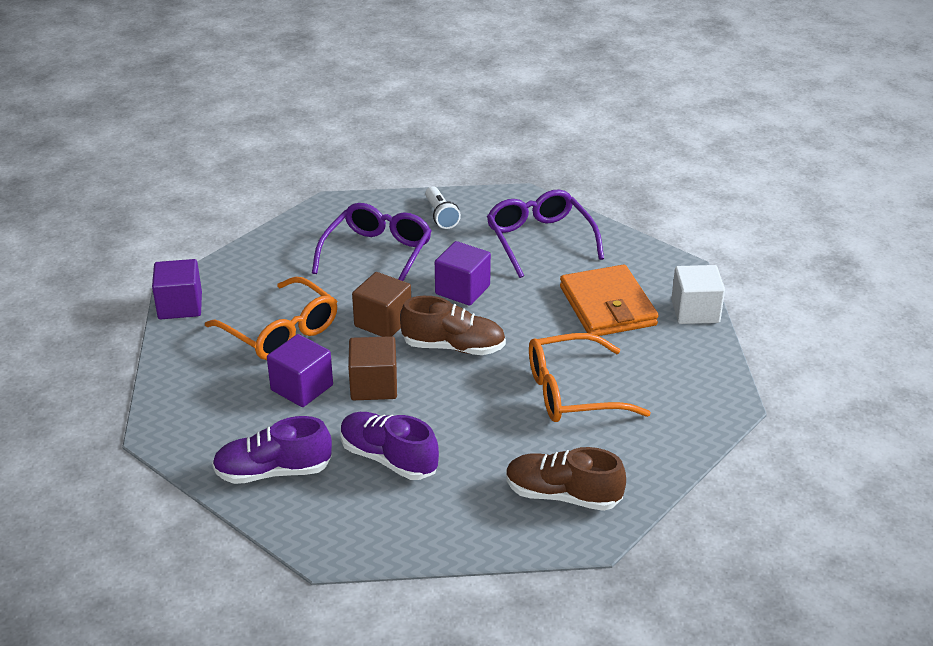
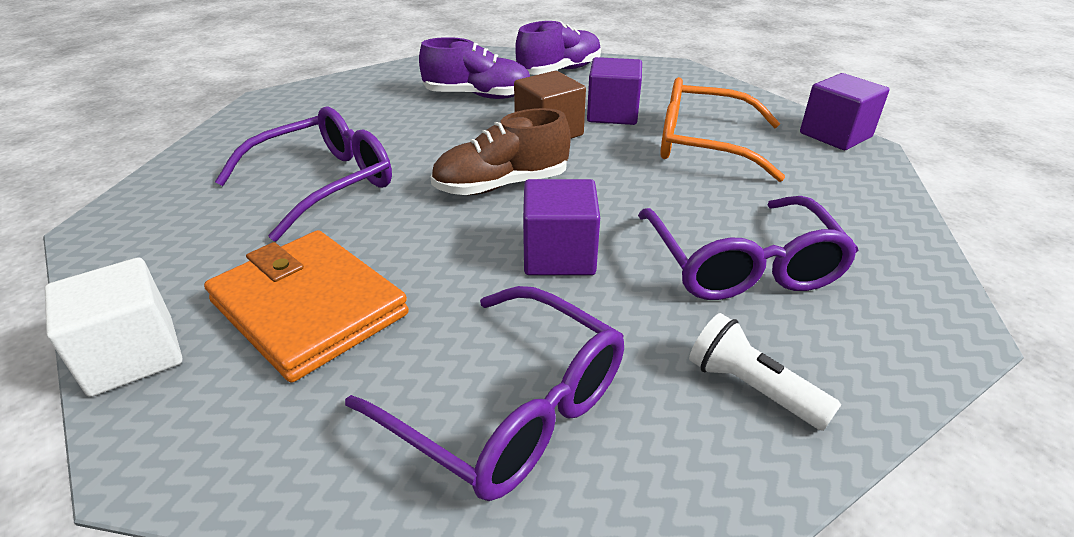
camera: 150 degrees right, 0 degrees up
brown cube [352,272,411,337] -> none
brown shoe [506,447,626,511] -> none
orange glasses [529,333,651,422] -> purple glasses [215,107,392,241]

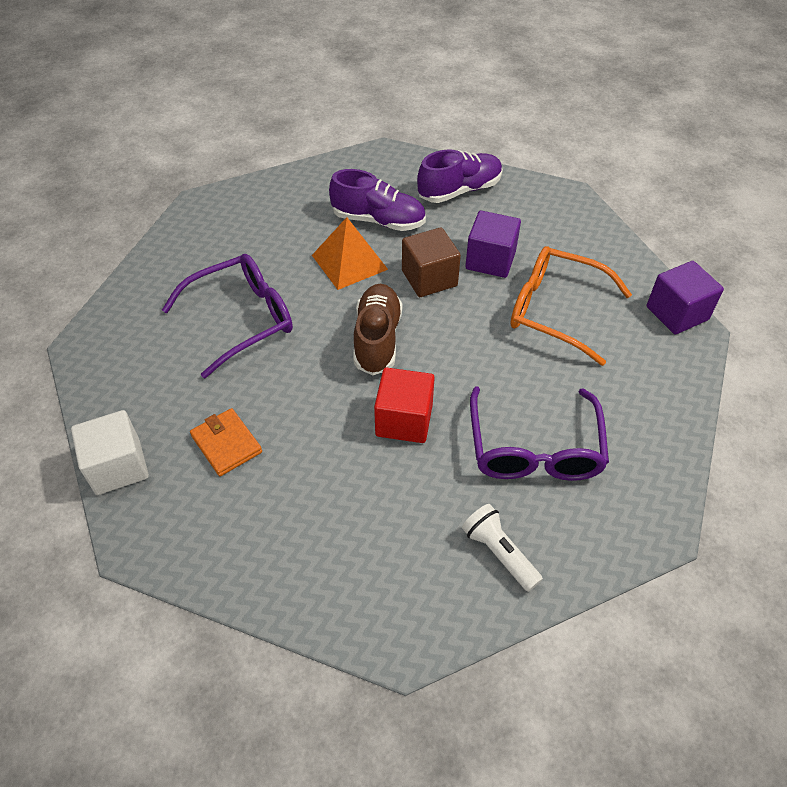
camera: 10 degrees right, 15 degrees up
orange wallet [204,230,409,383] -> orange wallet [190,408,262,476], size x0.56
purple glasses [345,286,624,501] -> none
brown shoe [430,108,571,195] -> brown shoe turned 105 degrees clockwise [353,284,402,375]
purple cube [523,179,600,275] -> red cube [374,368,435,443]
none -> orange pyramid [312,217,388,290]

